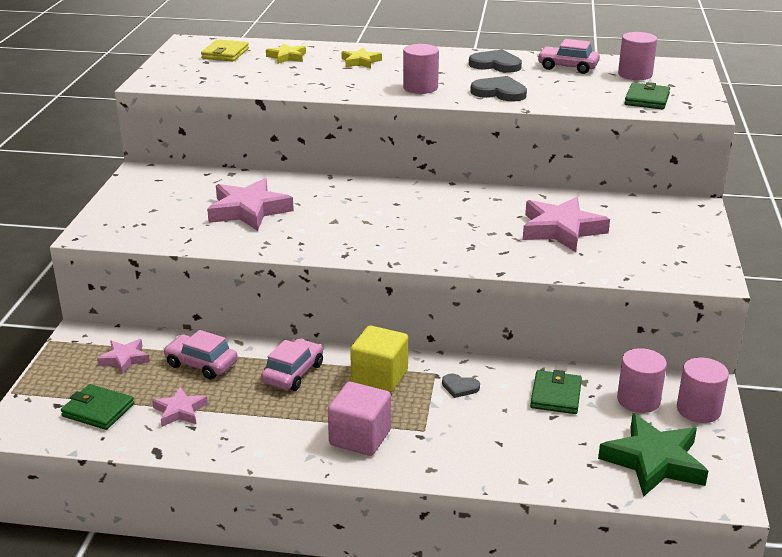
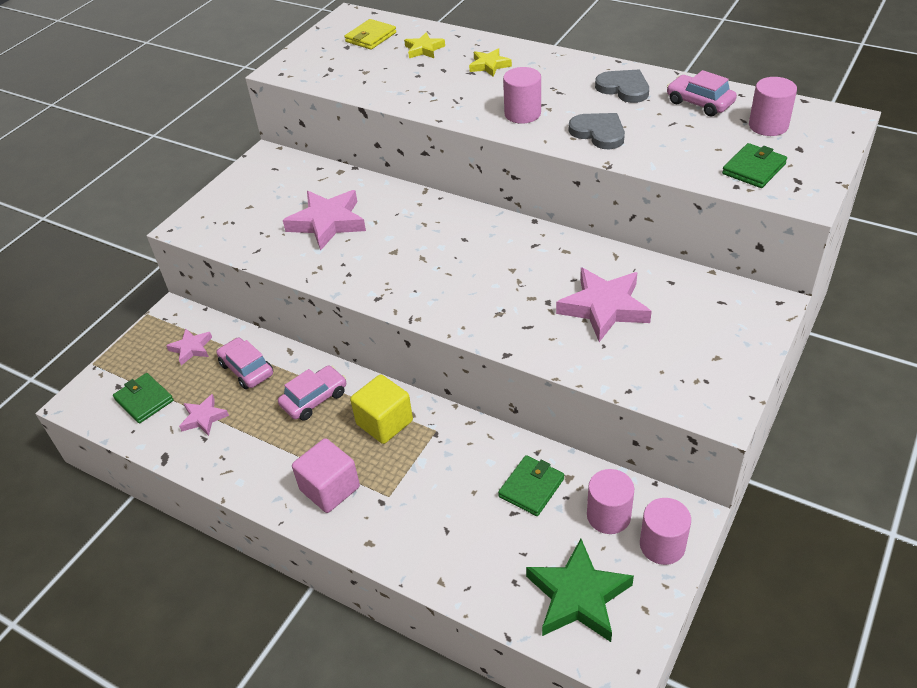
camera: 25 degrees right, 15 degrees up
grey heart [442,373,480,398] -> none

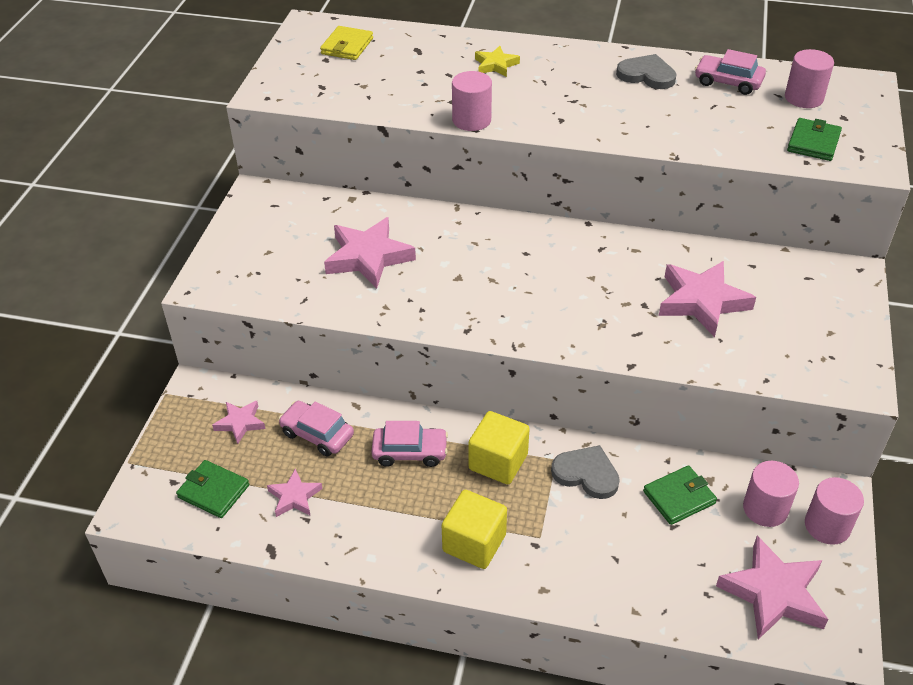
camera: 20 degrees left, 0 degrees up
pink car [278,365,346,421] -> pink car turned 60 degrees clockwise [372,421,448,467]
pink cube [292,438,360,513] -> yellow cube [442,490,507,569]
yellow star [404,32,445,58] -> none
green wallet [498,455,564,516] -> green wallet turned 45 degrees clockwise [643,465,717,525]
pink cylinder [503,67,541,124] -> pink cylinder moved to [452,71,492,131]
green star [526,539,634,642] -> pink star [716,536,829,640]
grey heart [569,113,625,149] -> grey heart moved to [551,445,620,499]

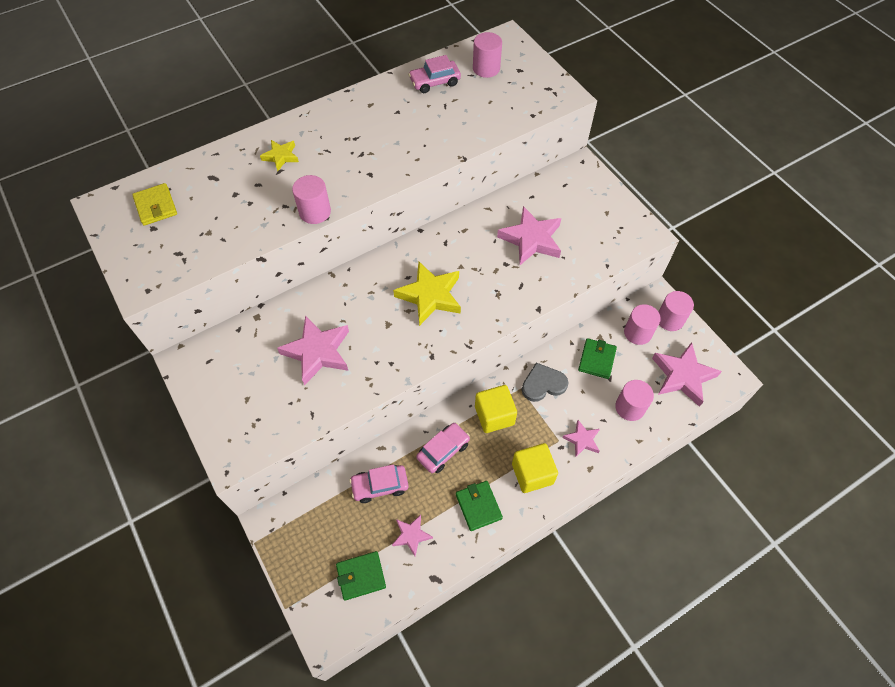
camera: 45 degrees left, 15 degrees up
pink star [212,401,265,444] -> pink star moved to [562,420,600,457]
grey heart [616,54,676,89] -> none
green wallet [787,118,842,161] -> green wallet moved to [456,481,503,531]
none -> yellow star [393,262,461,326]
none -> pink cylinder [615,380,654,421]

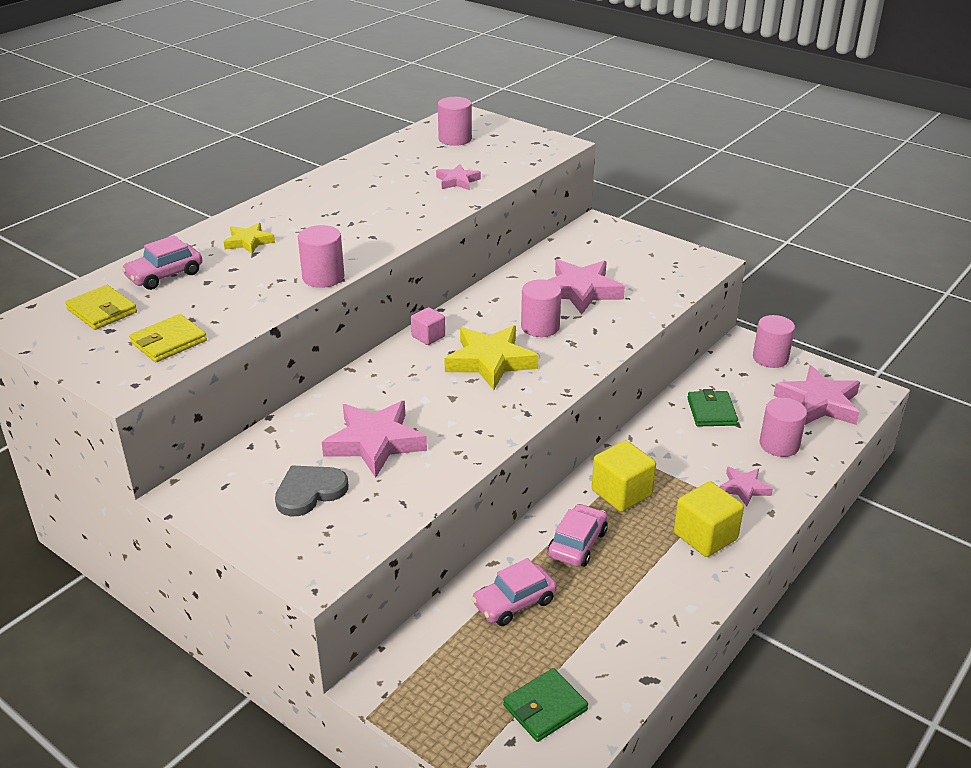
camera: 20 degrees left, 25 degrees down
pink star [392,515,433,556] -> pink star moved to [436,164,481,190]
pink car [408,55,461,93] -> pink car moved to [122,235,202,290]
green wallet [456,481,503,531] -> none
grey heart [522,363,569,402] -> grey heart moved to [275,465,348,516]
pink cylinder [624,304,661,345] -> pink cylinder moved to [521,279,561,337]
none -> yellow wallet [129,314,207,362]
none -> pink cube [411,307,445,345]

